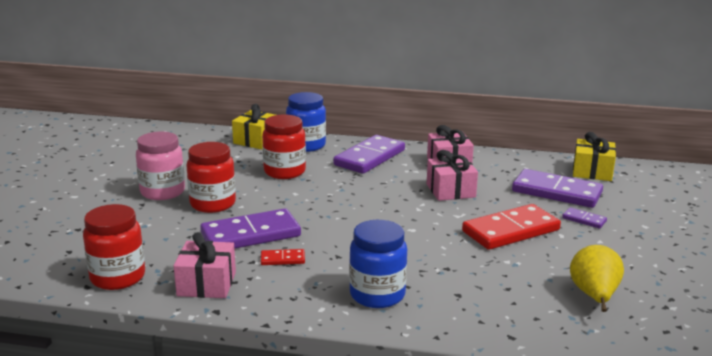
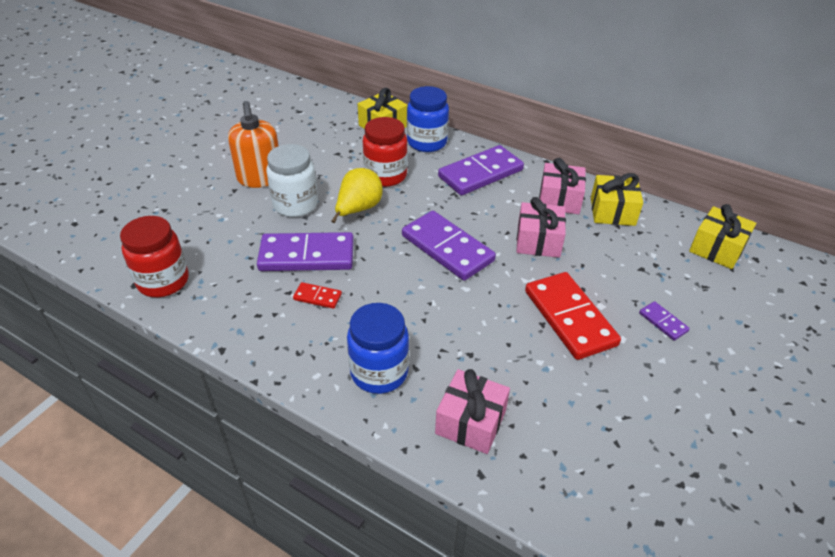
camera: 20 degrees right, 20 degrees up
pink jar [136,132,185,200] -> orange soap dispenser [228,101,279,188]
pink gift [174,232,236,298] -> pink gift moved to [435,369,510,454]
red jar [187,142,236,213] -> white jar [266,144,318,217]
red domino [462,204,561,250] -> red domino turned 75 degrees clockwise [525,272,621,360]
purple domino [512,169,603,208] -> purple domino moved to [402,211,496,281]
yellow pear [570,245,624,312] -> yellow pear moved to [331,168,382,223]
none -> yellow gift [591,173,643,226]

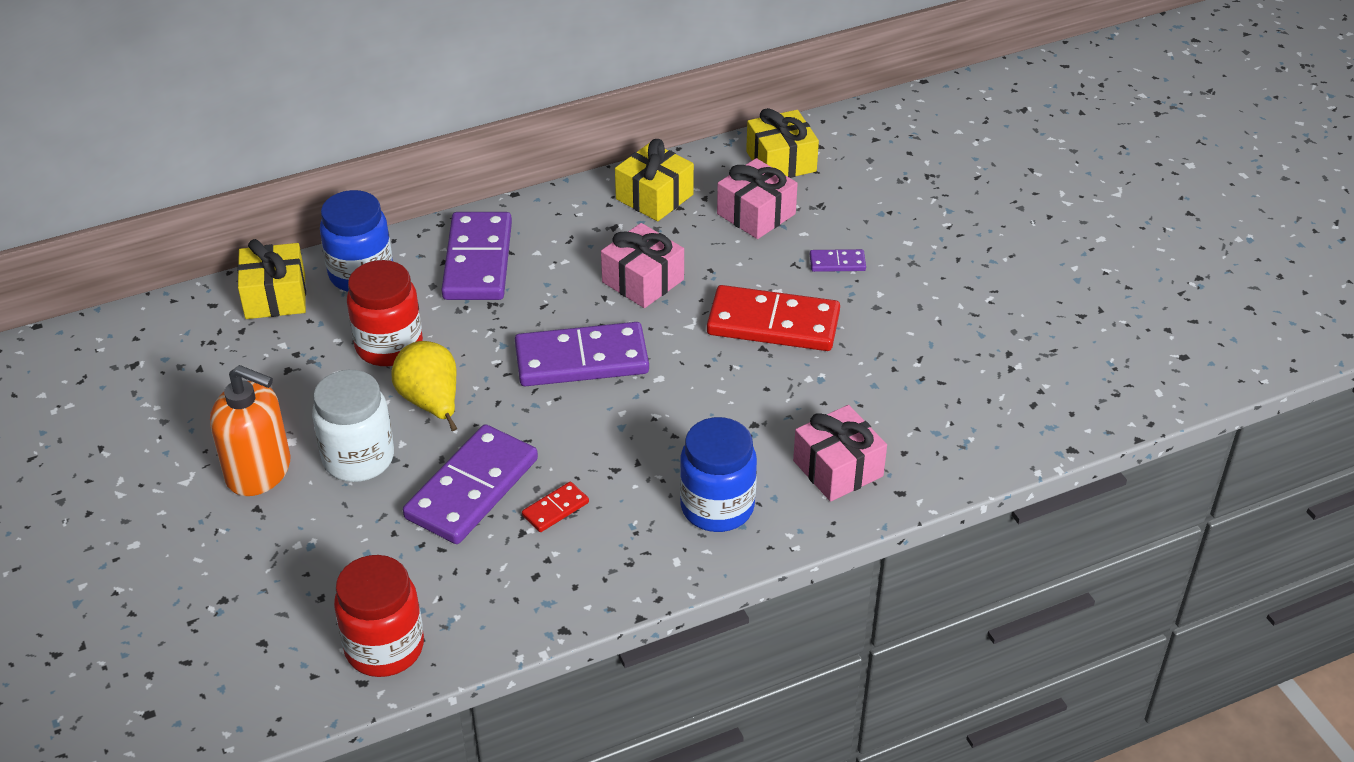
camera: 55 degrees left, 0 degrees up
pink gift [539,158,586,214] -> pink gift moved to [717,158,798,239]

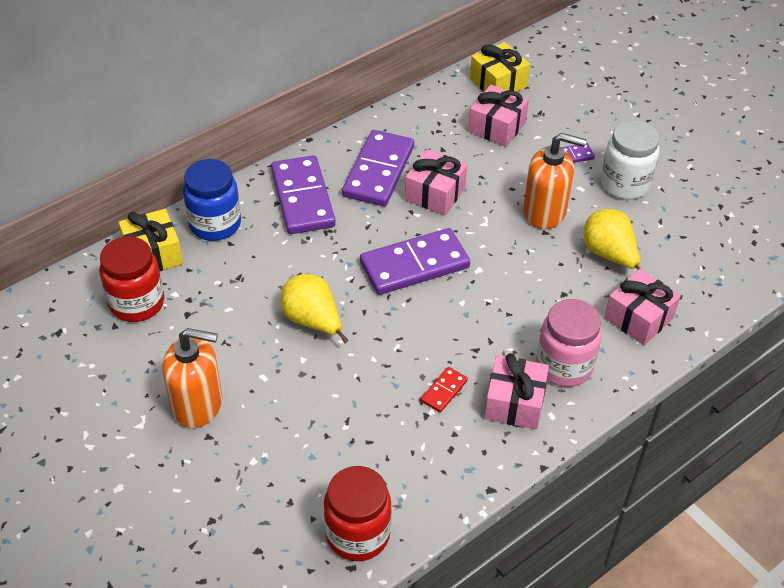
camera: 15 degrees left, 5 degrees up
white jar [312,370,394,482] -> white jar moved to [601,120,660,199]
red jar [347,260,423,366] -> red jar moved to [100,236,164,322]
purple domino [403,424,538,544] -> purple domino moved to [342,130,414,206]
yellow gift [615,139,694,221] -> none
blue jar [680,417,757,532] -> pink jar [536,299,602,387]
red domino [707,285,840,351] -> orange soap dispenser [523,133,587,229]
none -> pink gift [484,353,549,429]
none -> yellow pear [584,209,641,270]

